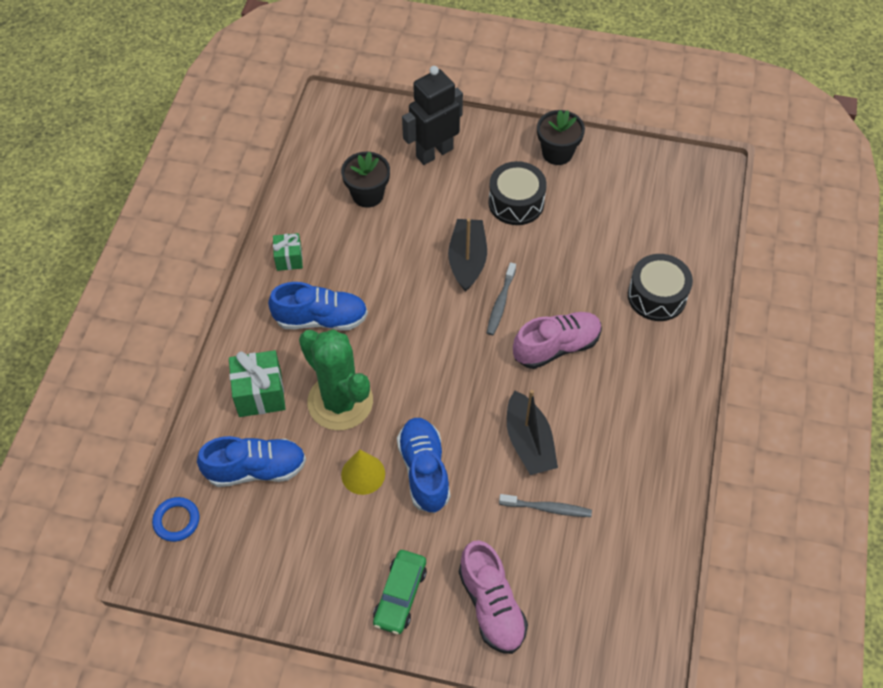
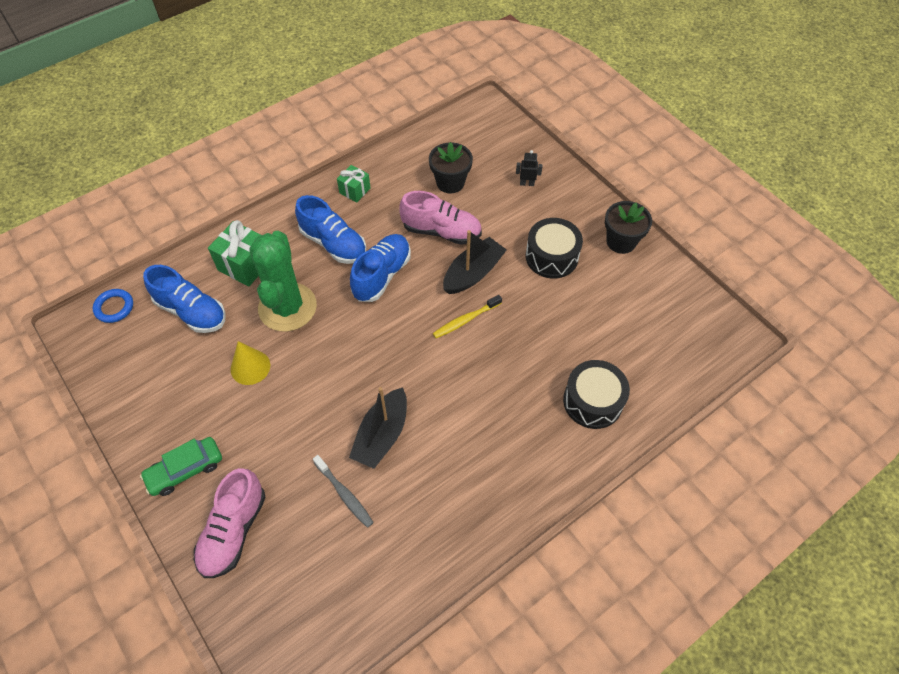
camera: 40 degrees right, 0 degrees up
blue shoe [397,418,450,513] -> blue shoe moved to [350,234,411,302]
black robot [402,66,463,165] -> black robot [516,150,543,186], size x0.42
grey toothbrush [487,262,516,335] -> yellow toothbrush [433,295,502,338]
pink shoe [513,312,602,369] -> pink shoe moved to [399,191,482,245]

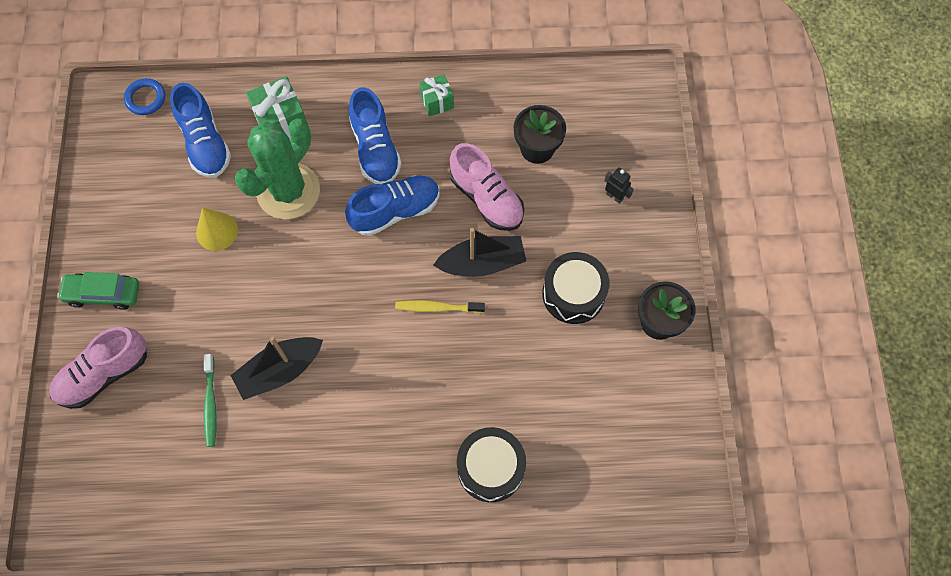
camera: 35 degrees right, 10 degrees up
grey toothbrush [313,455,374,528] -> green toothbrush [204,354,217,447]

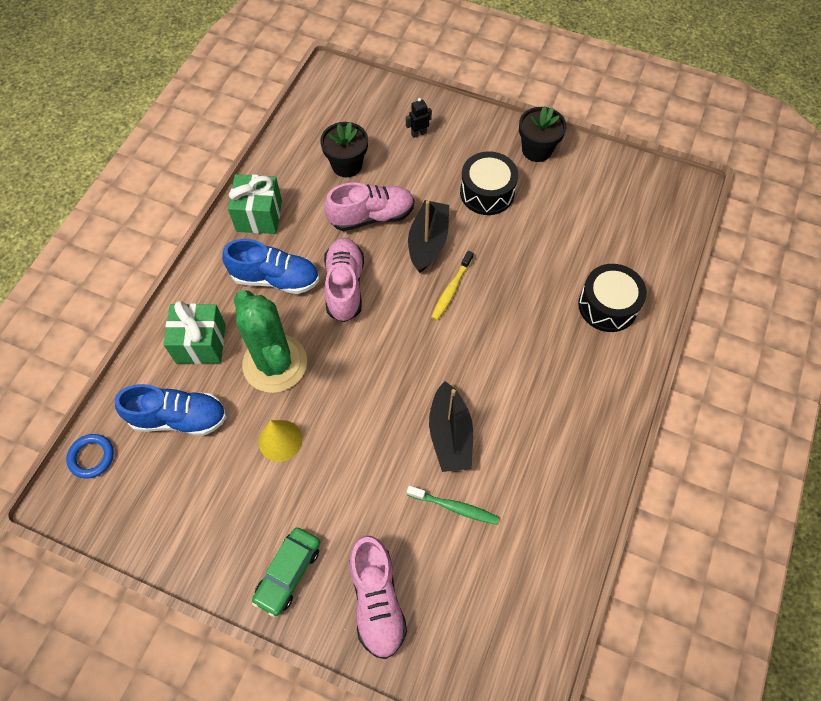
camera: 65 degrees left, 5 degrees down
blue shoe [345,175,440,236] -> pink shoe [324,238,364,322]
green gift [419,74,454,117] -> green gift [228,174,282,234], size x1.63

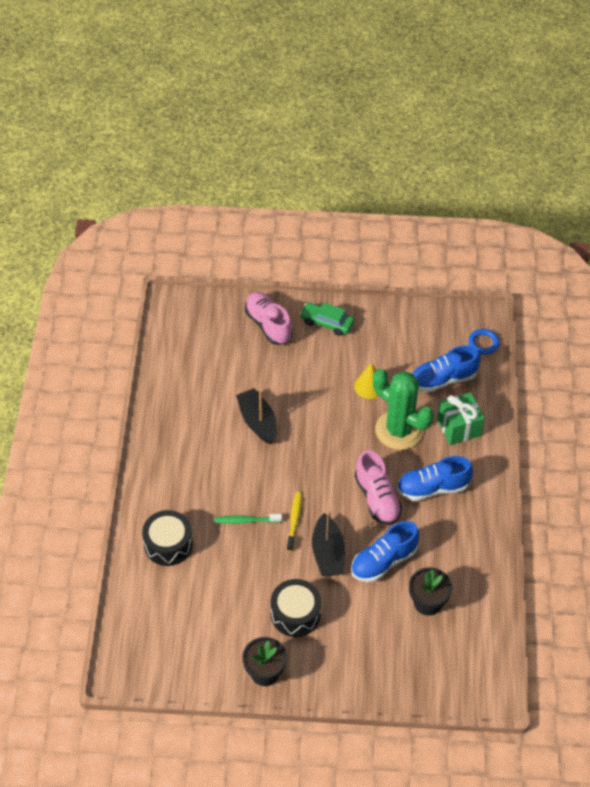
camera: 160 degrees right, 10 degrees down
green gift [228,174,282,234] -> none
green car [252,528,320,617] -> green car turned 75 degrees counterclockwise [300,302,354,336]
pink shoe [324,182,414,231] -> blue shoe [351,521,419,582]
black robot [406,98,432,138] -> none
green toothbrush [407,486,499,525] -> green toothbrush moved to [214,514,282,524]

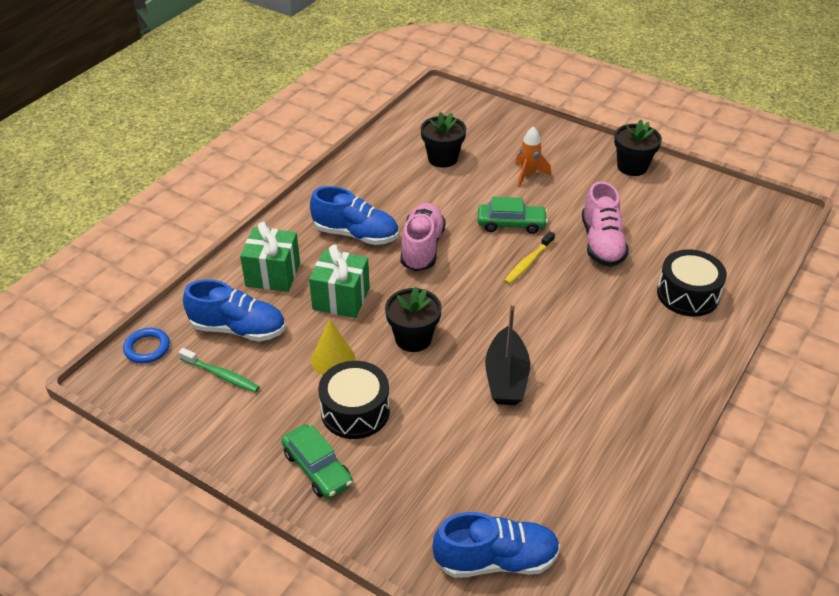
camera: 150 degrees left, 10 degrees down
green toothbrush [214,514,282,524] -> green toothbrush moved to [179,348,260,393]
pink shoe [245,292,293,345] -> pink shoe moved to [582,181,629,267]
black drum [271,579,321,637] -> black drum moved to [318,361,390,439]
black boat [312,510,345,576] -> green car [478,197,548,234]
blue shoe [351,521,419,582] -> blue shoe moved to [433,512,560,578]
green cactus [373,369,434,450] -> green gift [309,245,370,318]
none -> black flower pot [385,287,442,352]
none -> orange rocket [515,126,551,188]

